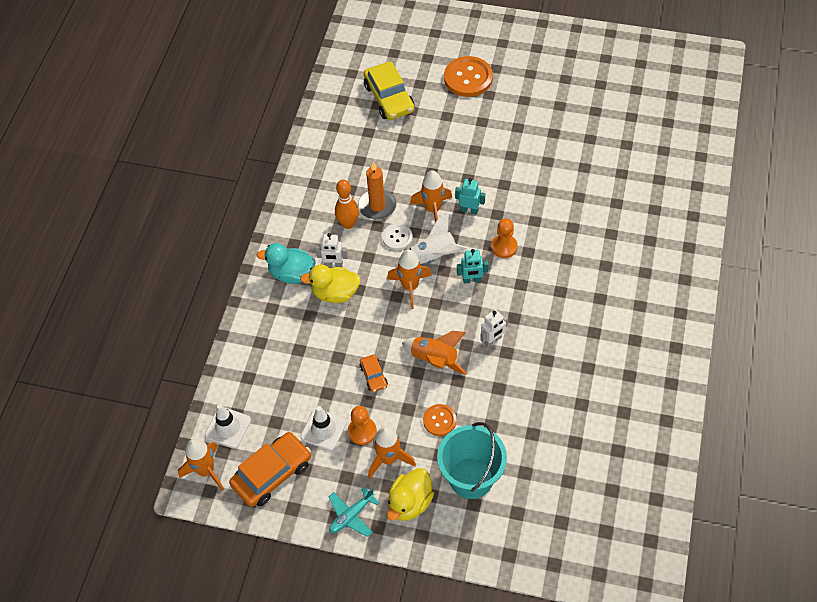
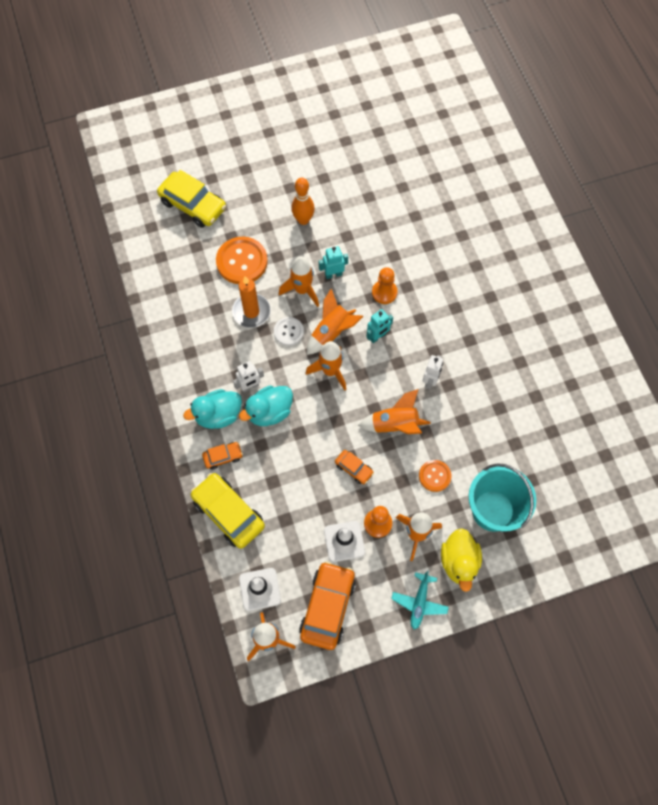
camera: 35 degrees left, 10 degrees up
yellow duck [300,264,361,303] -> turquoise duck [239,386,293,426]
orange bowling pin [335,179,359,229] -> orange bowling pin moved to [291,177,315,225]
white rocket [409,213,468,264] -> orange rocket [307,289,364,355]
orange button [444,56,493,97] -> orange button moved to [216,237,268,284]
none -> yellow car [191,473,265,549]
none -> orange car [202,442,243,470]

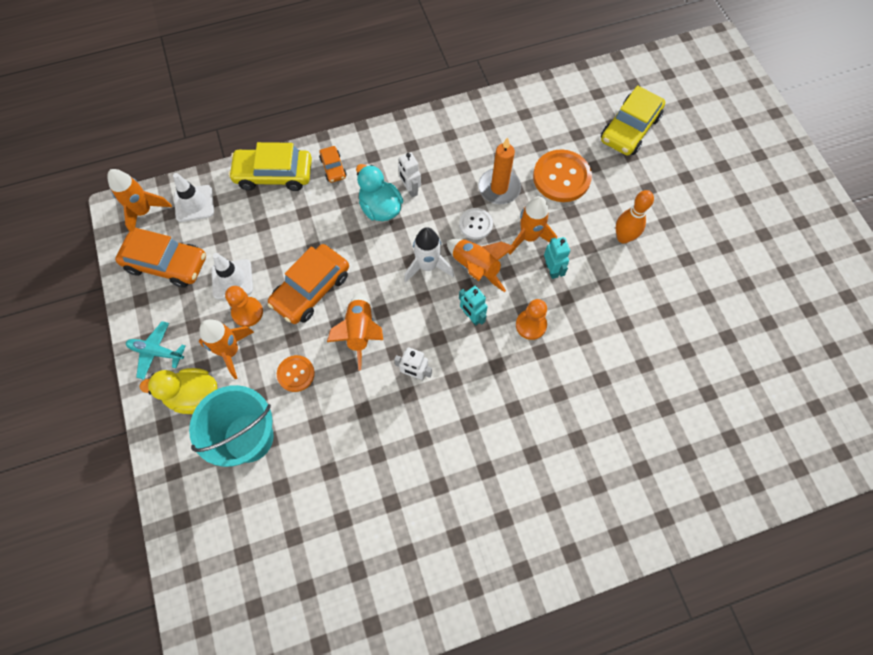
camera: 90 degrees right, 0 degrees up
turquoise duck [183,389,242,429] -> none
yellow car [191,473,265,549] -> yellow car turned 135 degrees counterclockwise [228,142,312,191]
orange rocket [306,341,346,390] -> white rocket [404,227,454,282]
orange car [335,450,374,484] -> orange car [268,244,349,324], size x1.98

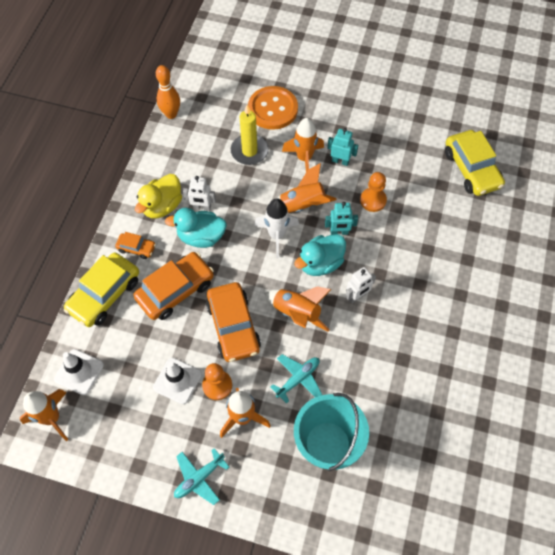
camera: 55 degrees left, 5 degrees down
orange car [115,228,206,288] -> orange car moved to [133,252,214,320]
yellow duck [140,368,217,414] -> yellow duck moved to [135,174,182,218]
orange button [277,355,315,392] -> turquoise plane [271,354,322,404]
white button [459,208,493,240] -> none
orange candle [478,137,521,204] -> yellow candle [231,105,269,165]
yellow car [601,85,665,156] -> yellow car moved to [445,130,505,196]
orange bowling pin [616,190,654,244] -> orange bowling pin moved to [156,65,180,119]
none -> turquoise duck [294,234,346,276]

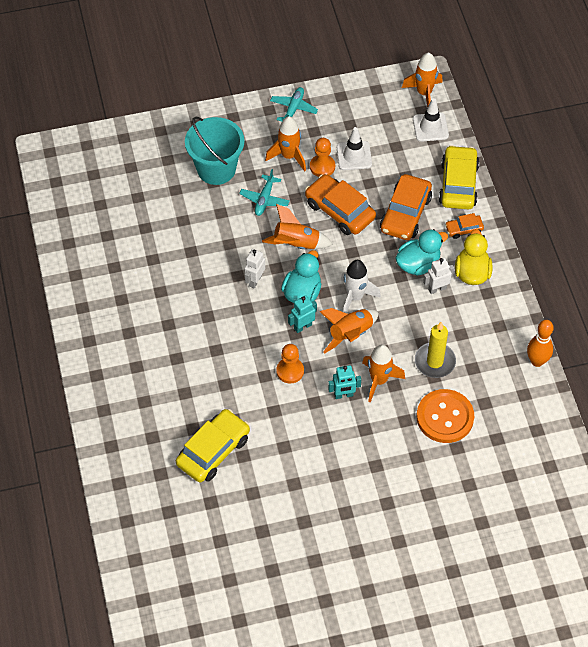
camera: 150 degrees right, 5 degrees down
yellow car [445,130,505,196] -> yellow car turned 90 degrees clockwise [176,409,250,483]

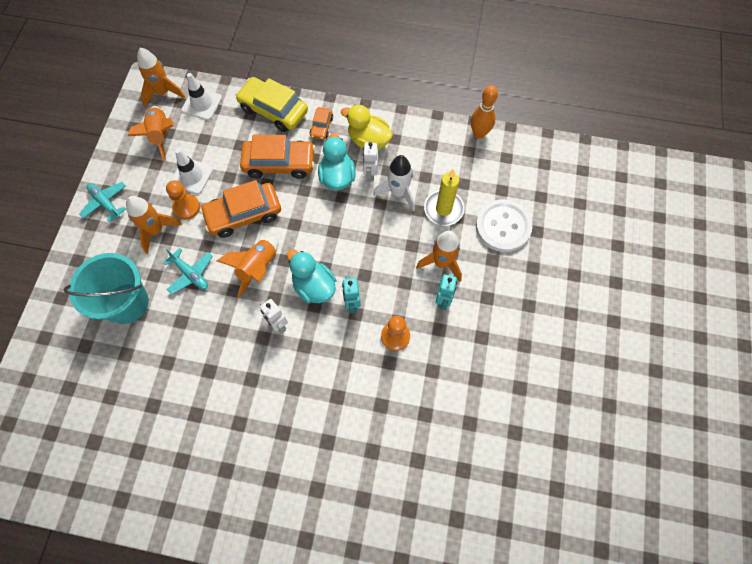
camera: 65 degrees left, 10 degrees up
yellow car [176,409,250,483] -> none
orange rocket [320,308,379,354] -> orange rocket moved to [128,106,174,162]
white rocket [341,260,381,313] -> white rocket moved to [374,155,415,211]
orange car [380,174,432,240] -> orange car turned 45 degrees counterclockwise [240,135,315,179]
orange button [417,389,474,443] -> white button [476,200,533,252]

